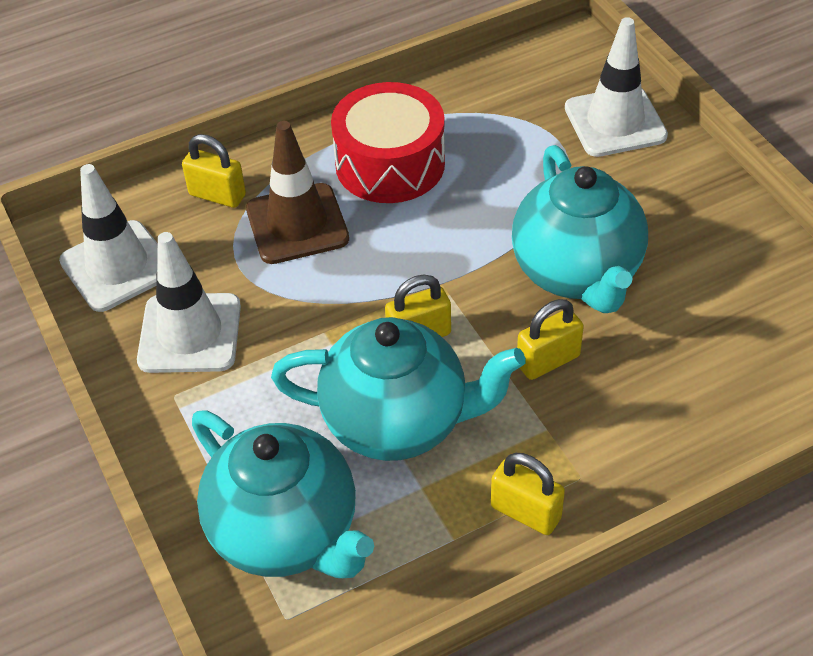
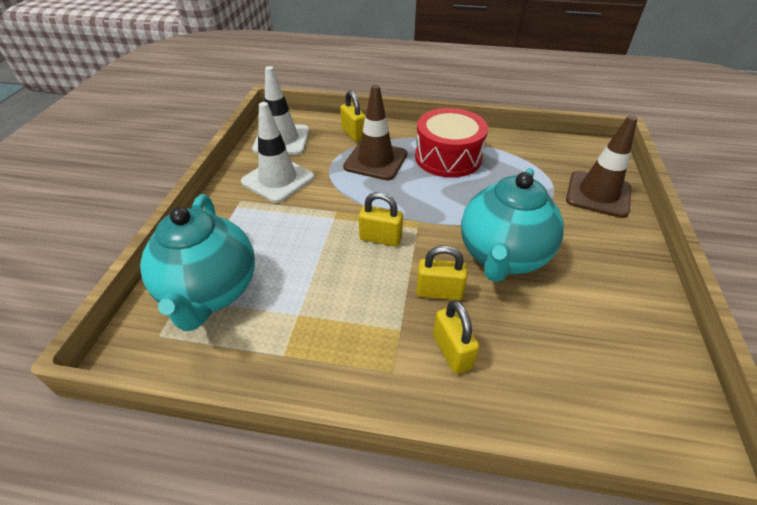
camera: 35 degrees right, 5 degrees down
turquoise teapot [271,317,526,461] -> none
yellow padlock [491,453,565,535] -> yellow padlock moved to [433,300,479,374]
white traffic cone [565,17,668,157] -> brown traffic cone [566,115,638,218]

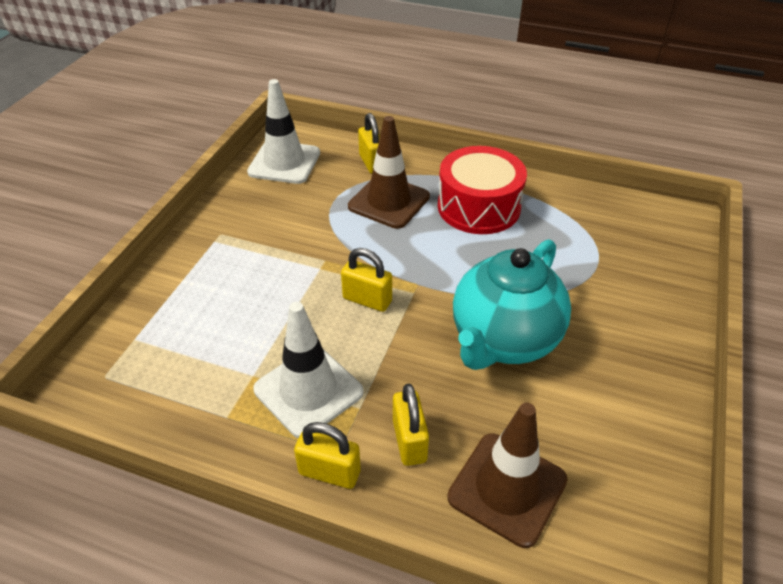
camera: 10 degrees right, 0 degrees up
turquoise teapot [140,194,255,331] -> none
white traffic cone [241,102,314,203] -> white traffic cone moved to [253,302,364,438]
yellow padlock [416,246,467,301] -> yellow padlock moved to [294,422,361,489]
brown traffic cone [566,115,638,218] -> brown traffic cone moved to [447,403,568,548]

